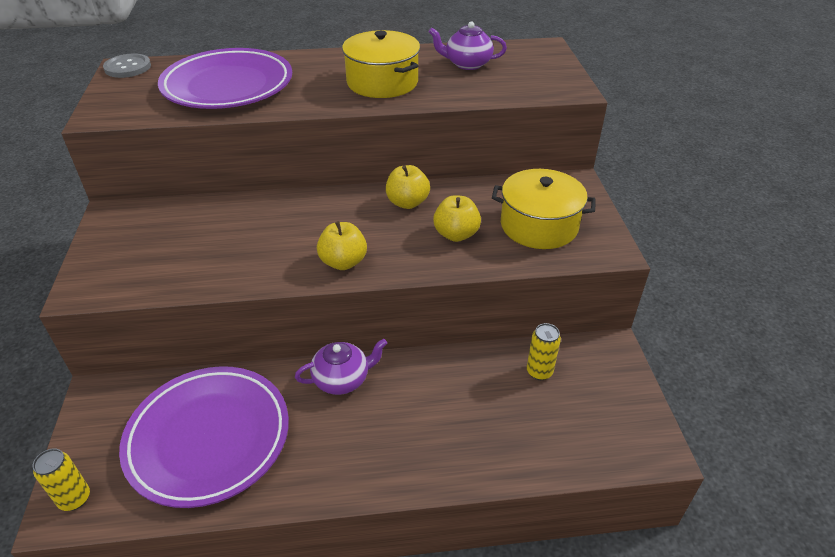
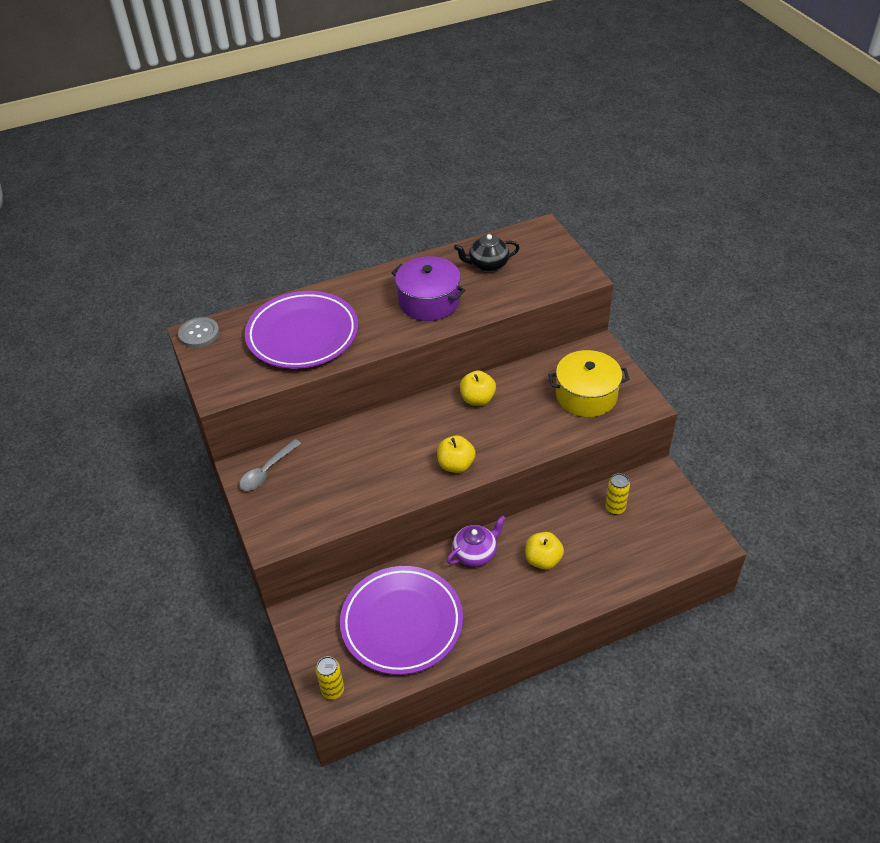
camera: 15 degrees left, 5 degrees up
yellow pot [342,30,420,98] -> purple pot [392,256,465,321]
purple teapot [429,21,507,70] -> black teapot [454,234,520,272]
yellow apple [433,195,481,242] -> yellow apple moved to [525,532,564,570]
none -> grey spoon [239,439,301,491]

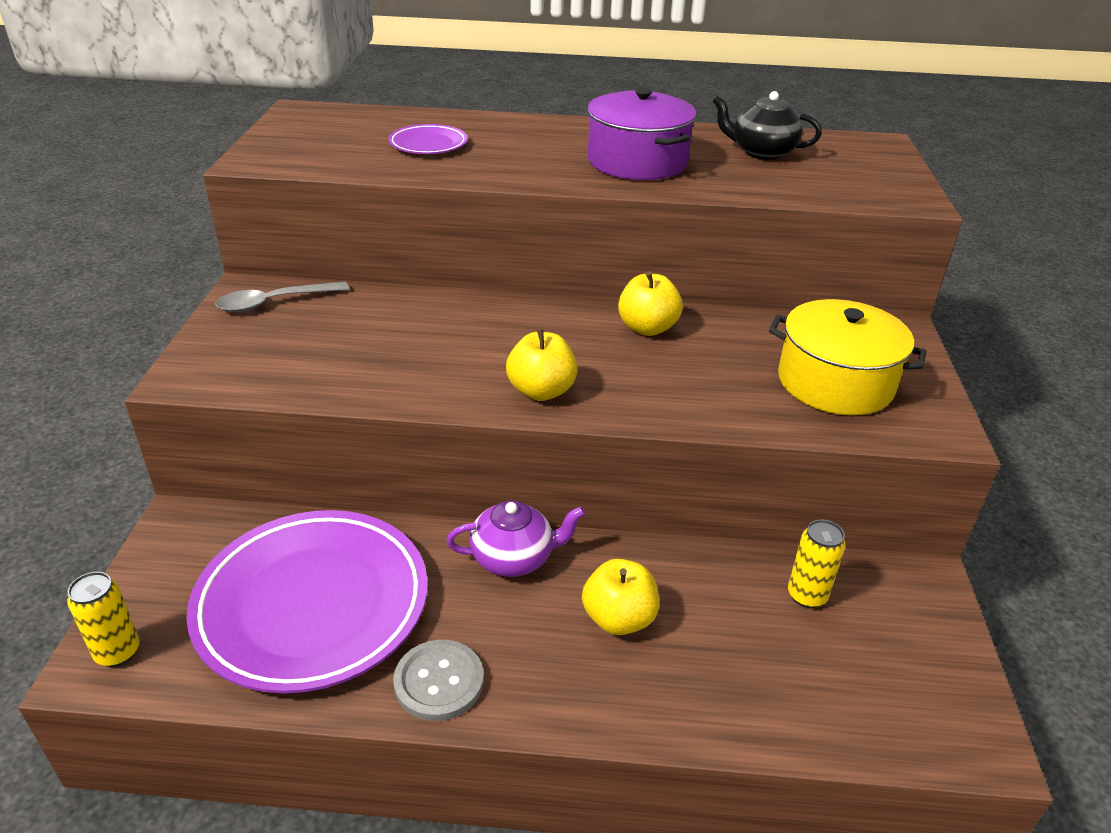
camera: 25 degrees right, 10 degrees down
grey button [178,317,219,348] -> grey button moved to [393,640,484,721]
purple plate [245,291,358,369] -> purple plate [388,124,468,154], size x0.45

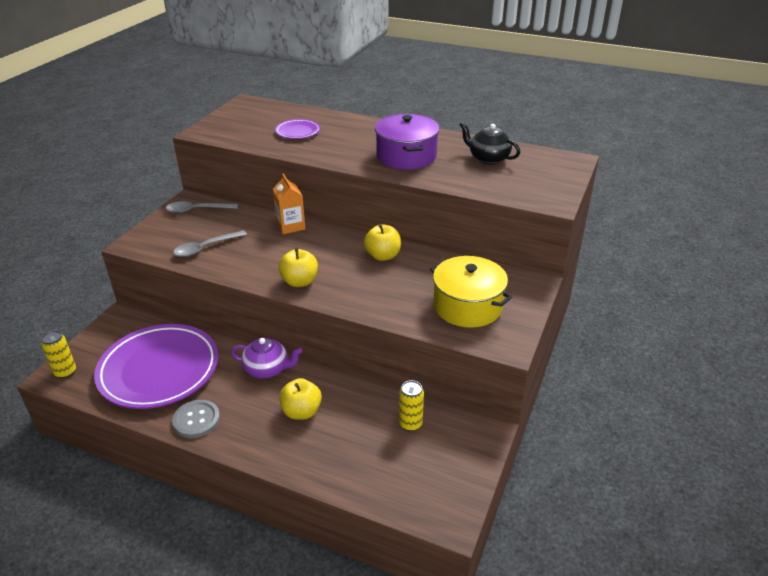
camera: 20 degrees right, 0 degrees up
none -> grey spoon [173,230,247,257]
none -> orange carton [273,174,306,234]

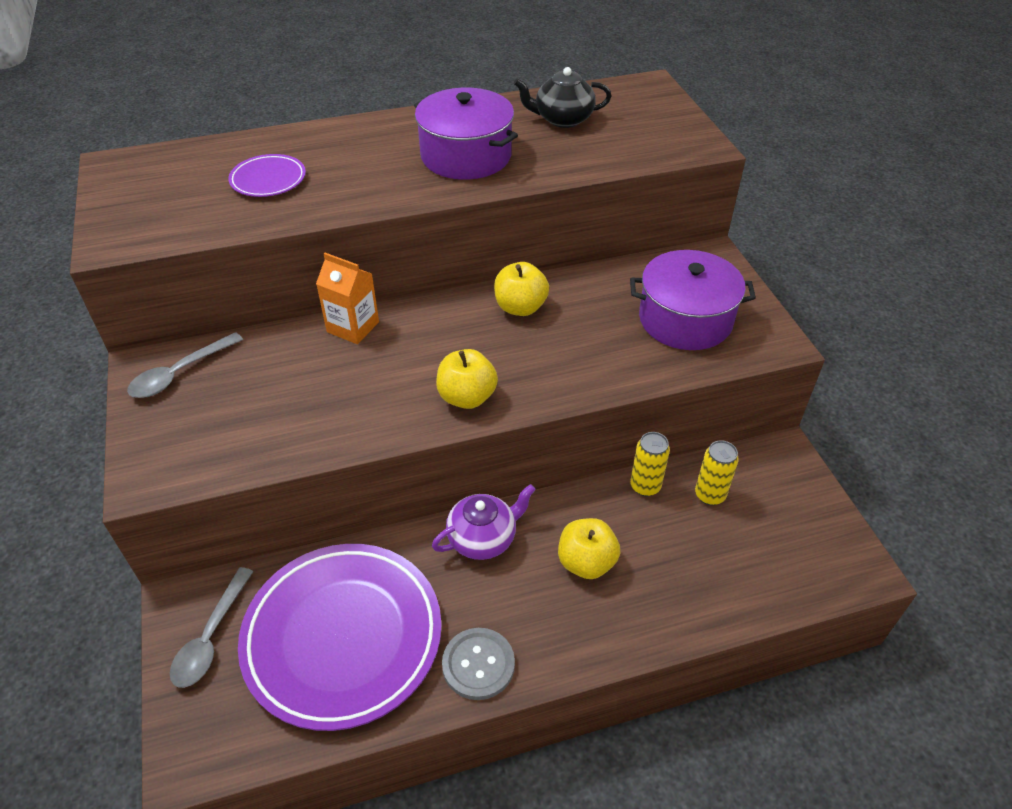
camera: 40 degrees left, 10 degrees up
yellow can [41,331,76,378] -> yellow can moved to [630,432,670,496]
grey spoon [173,230,247,257] -> grey spoon moved to [170,567,254,688]
yellow pot [430,256,512,328] -> purple pot [630,250,756,350]

